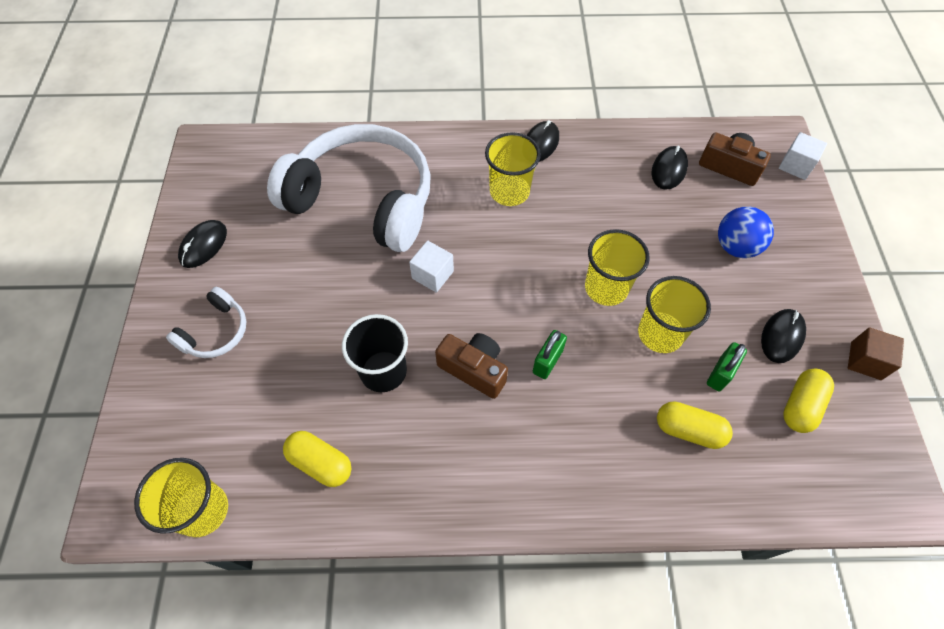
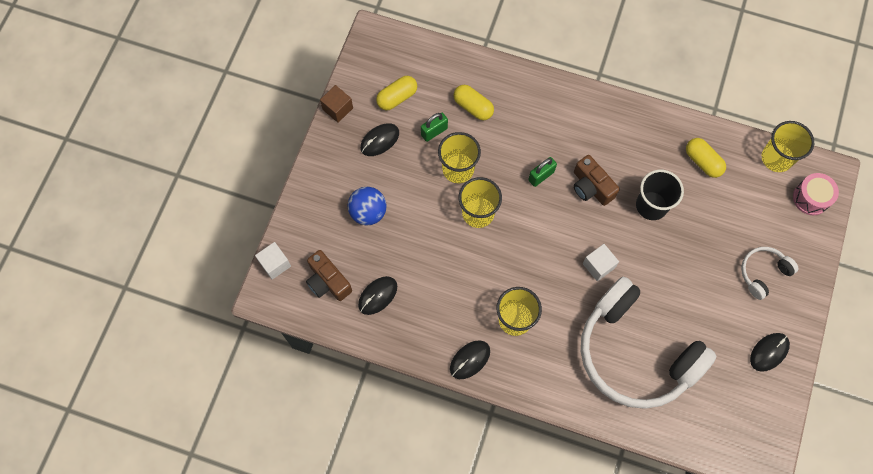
camera: 160 degrees left, 10 degrees up
none -> pink drum [793,173,839,215]

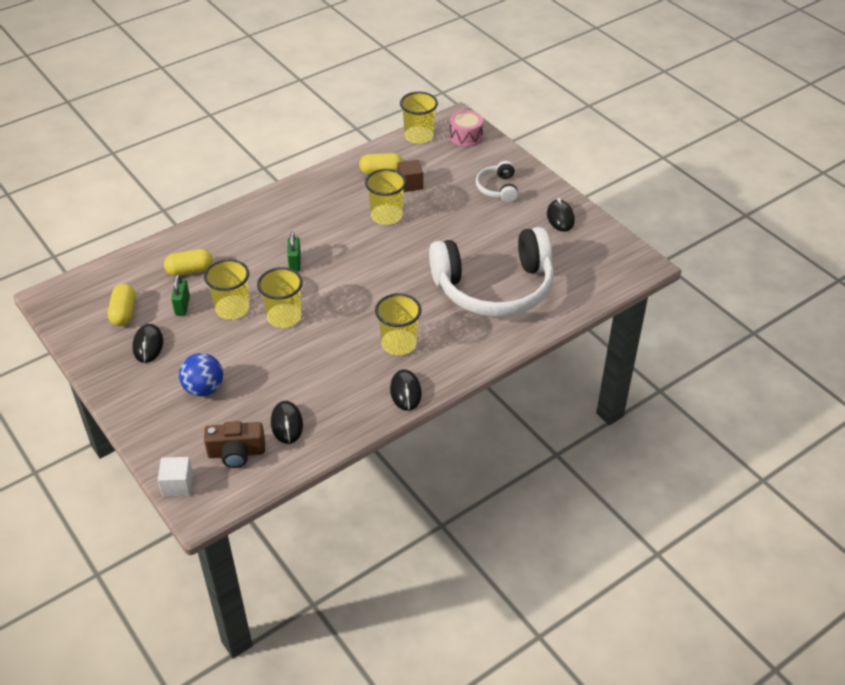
camera: 55 degrees left, 25 degrees down
brown cube [320,85,353,123] -> brown cube moved to [397,160,423,192]
brown camera [573,155,620,206] -> none
white cube [583,244,619,281] -> none
black cup [636,170,684,220] -> yellow cup [365,169,406,225]

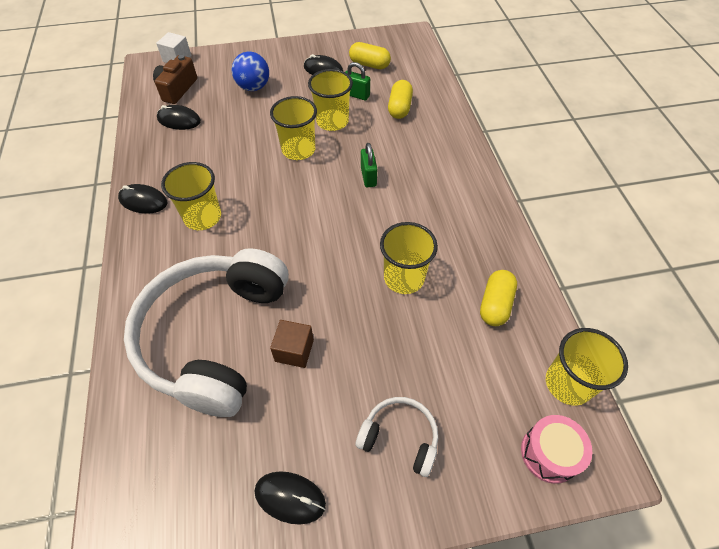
camera: 115 degrees right, 10 degrees up
green padlock [287,232,301,271] -> green padlock turned 60 degrees clockwise [361,143,377,188]
brown cube [397,160,423,192] -> brown cube moved to [270,320,314,368]

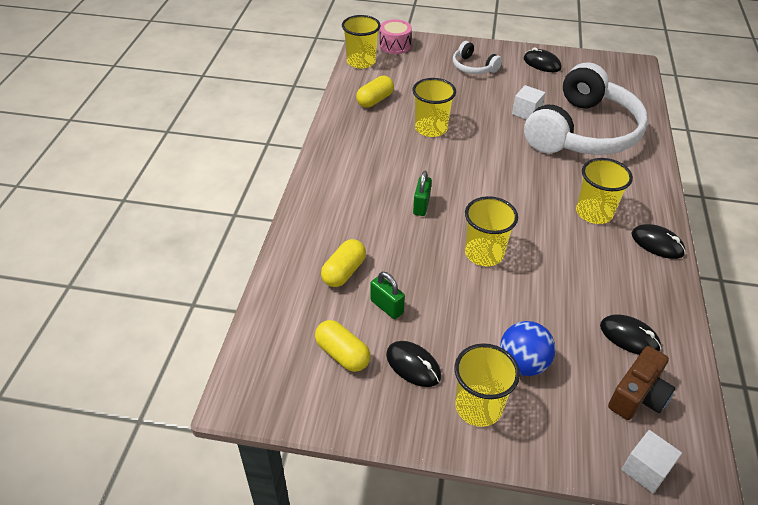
camera: 160 degrees left, 10 degrees down
brown cube [270,320,314,368] -> white cube [512,85,545,120]
yellow cup [308,69,353,131] -> yellow cup moved to [455,343,520,427]

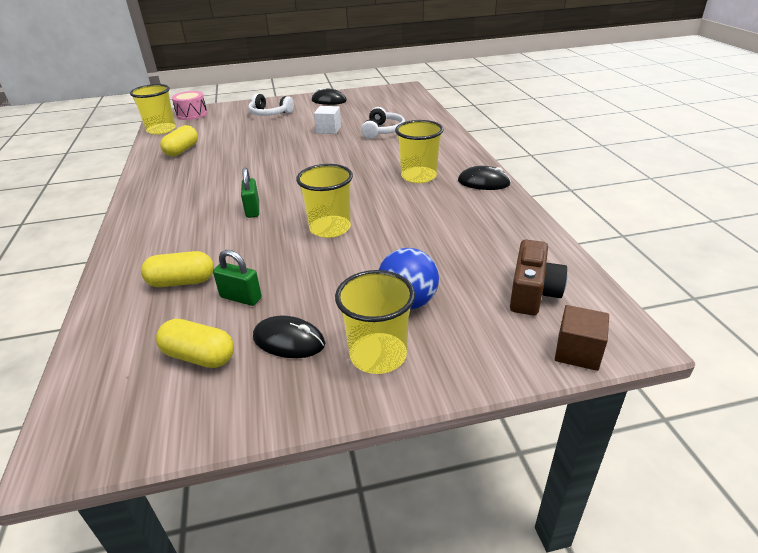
camera: 20 degrees left, 10 degrees down
yellow capsule [321,239,366,287] -> yellow capsule turned 75 degrees clockwise [141,251,214,287]
yellow cup [412,78,456,137] -> none
white headphones [524,62,648,155] -> white headphones [361,107,405,139], size x0.43
black mouse [600,314,661,355] -> none
white cube [621,430,682,493] -> brown cube [555,305,609,371]

